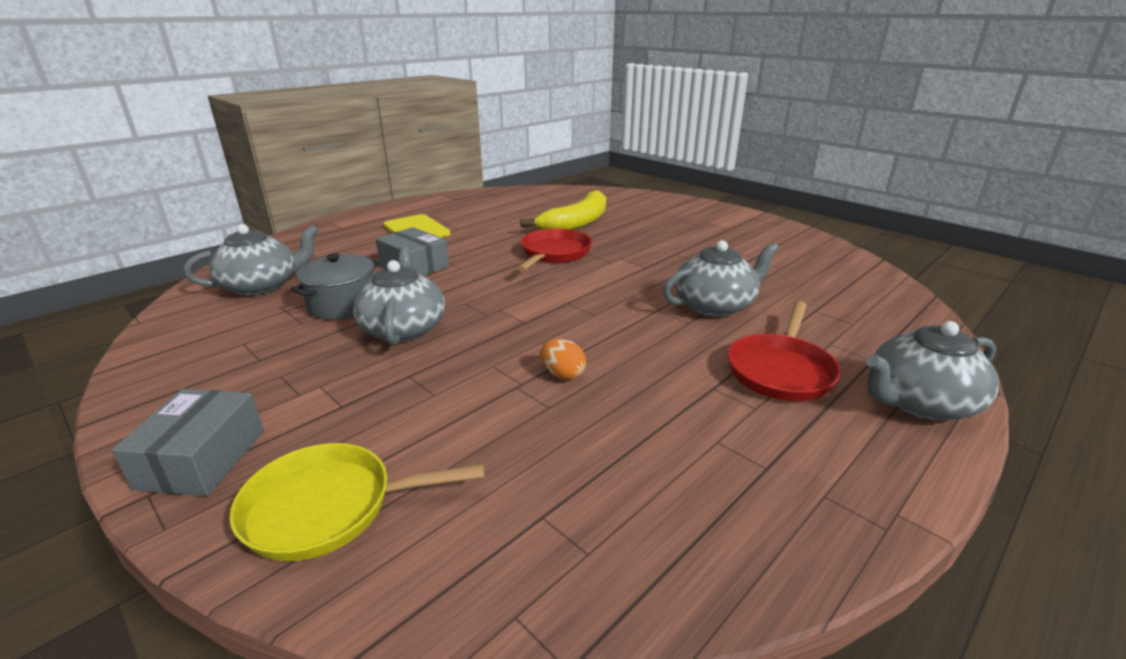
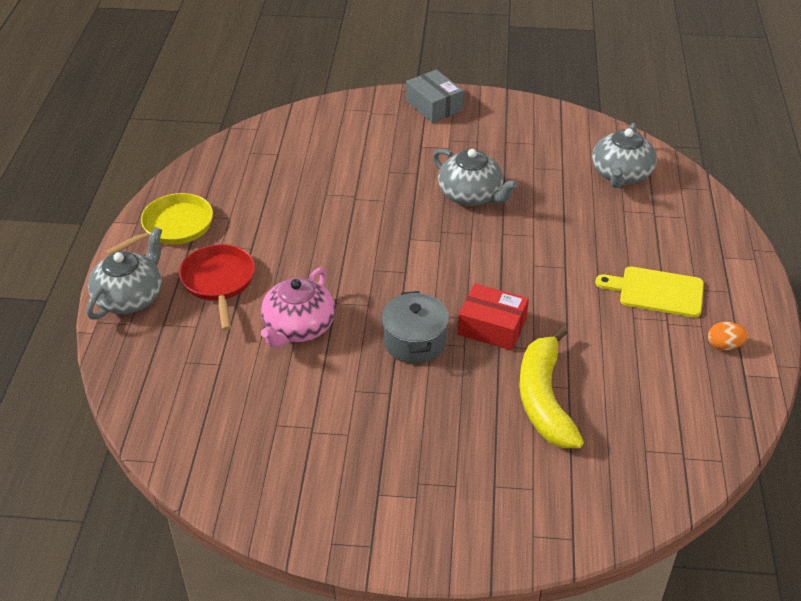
camera: 140 degrees right, 15 degrees up
yellow pan [229,443,485,561] -> yellow pan moved to [105,193,213,256]
grey pot [291,253,379,320] -> grey pot moved to [381,291,449,364]
grey box [376,227,449,276] -> none
red pan [517,228,592,271] -> red box [458,284,529,350]
orange egg [541,339,586,380] -> orange egg moved to [708,322,748,350]
grey teapot [663,240,779,317] -> pink teapot [261,267,335,348]

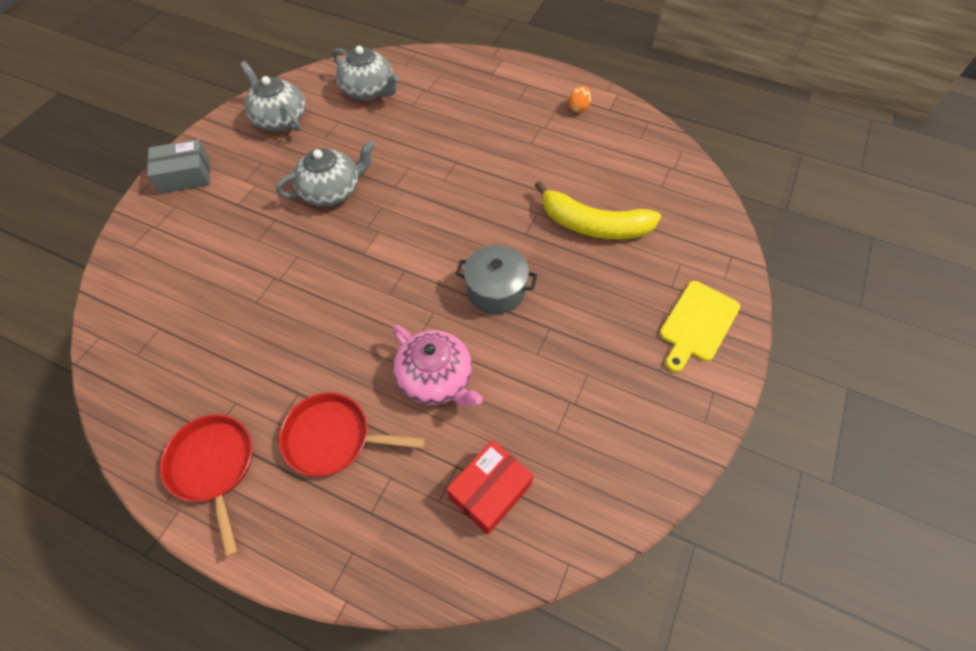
camera: 70 degrees left, 15 degrees up
grey teapot [86,227,162,320] -> grey teapot moved to [240,61,305,132]
yellow pan [105,193,213,256] -> red pan [160,414,252,557]
red box [458,284,529,350] -> red box moved to [447,440,534,535]
yellow cutting board [595,267,704,318] -> yellow cutting board moved to [660,281,740,372]

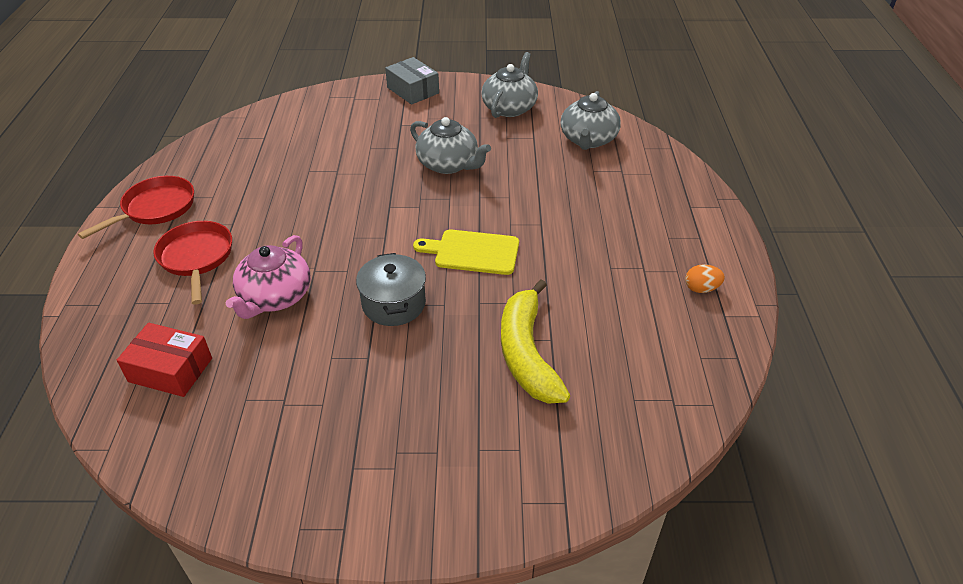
camera: 65 degrees right, 15 degrees down
yellow cutting board [660,281,740,372] -> yellow cutting board moved to [413,230,519,275]

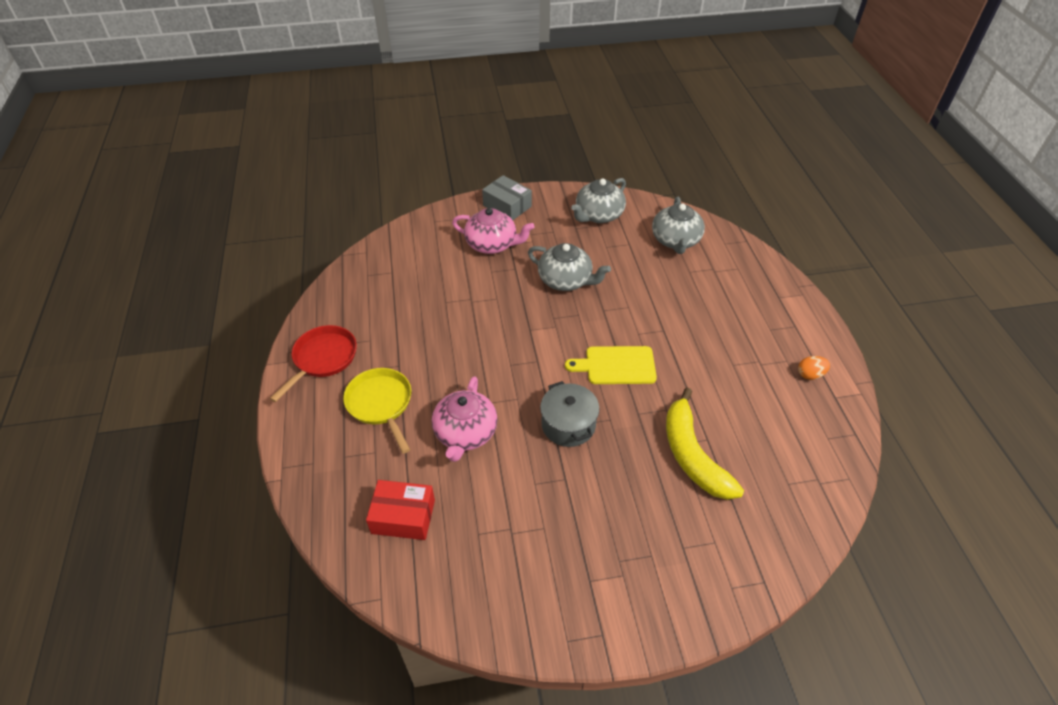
camera: 10 degrees left, 5 degrees up
red pan [153,221,232,305] -> yellow pan [343,368,411,454]
grey teapot [481,52,538,118] -> grey teapot turned 150 degrees counterclockwise [571,178,626,223]
none -> pink teapot [452,208,534,254]

